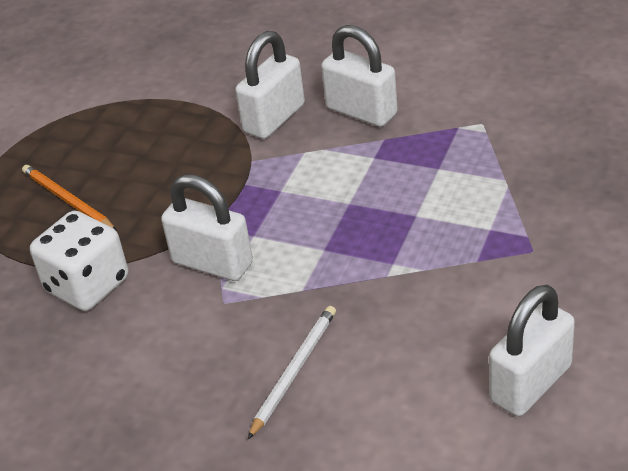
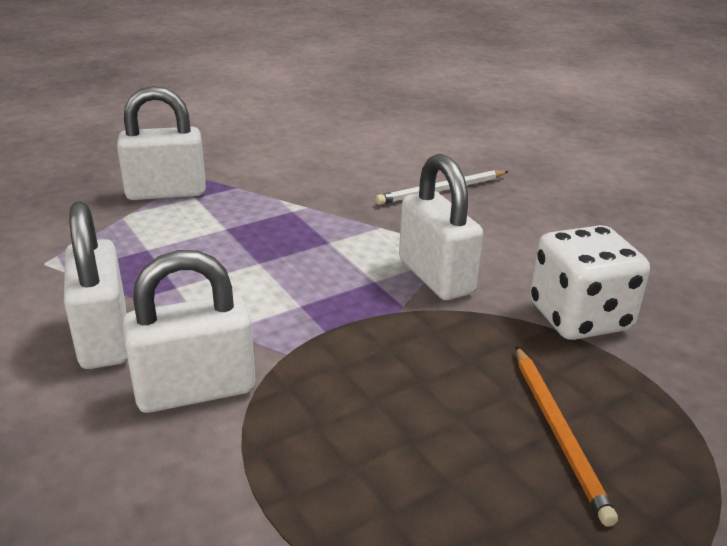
camera: 150 degrees left, 10 degrees down
white padlock [489,285,575,416] -> white padlock moved to [117,86,206,200]

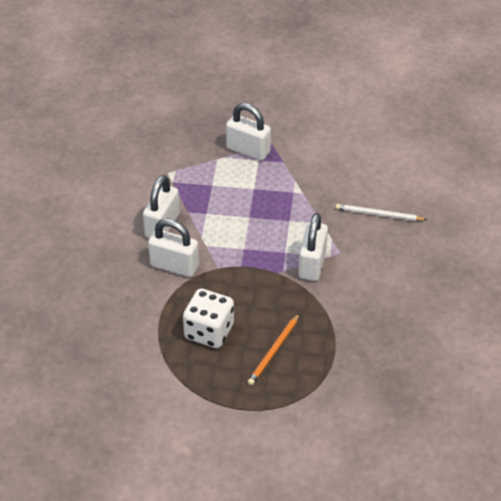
camera: 40 degrees right, 15 degrees up
white dice [530,225,650,340] -> white dice moved to [183,288,234,348]

